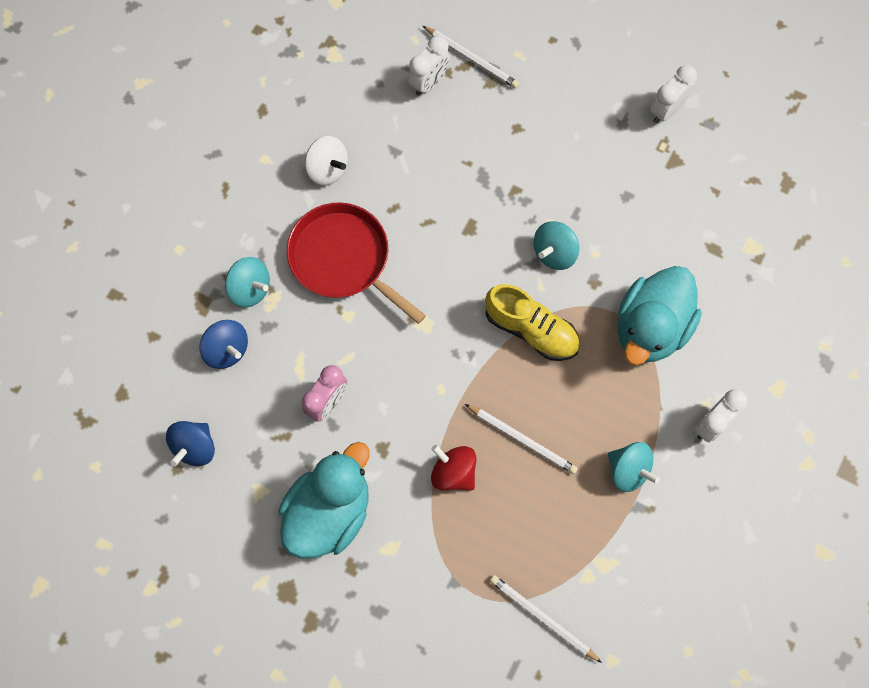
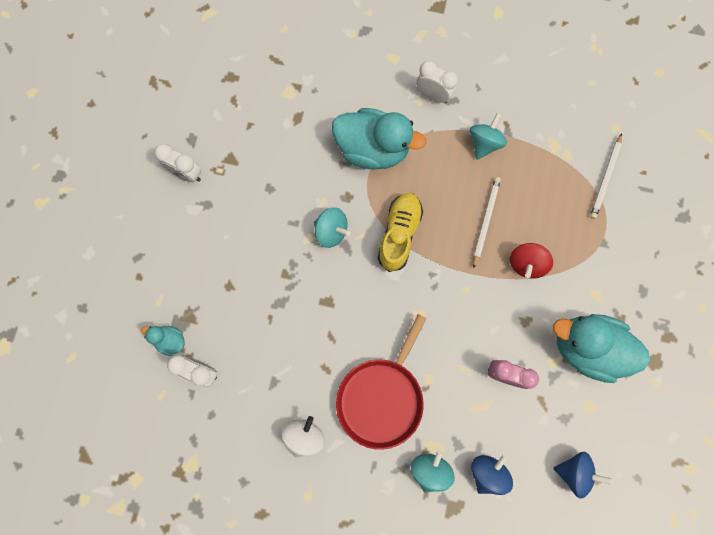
camera: 105 degrees left, 5 degrees up
white pencil [423,26,519,89] -> turquoise duck [141,326,185,356]

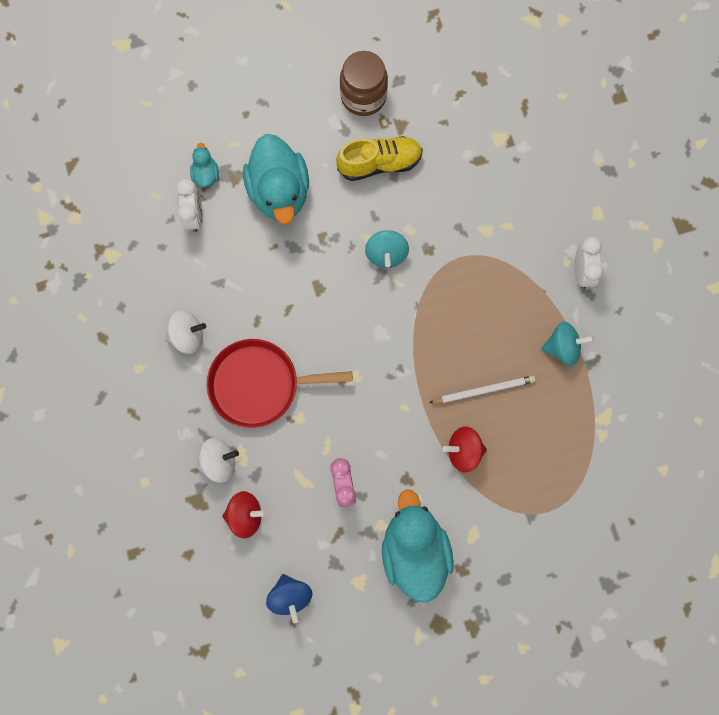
camera: 60 degrees right, 0 degrees up
white clock [154,144,201,182] -> brown jar [340,51,388,116]
turquoise duck [332,108,426,169] -> turquoise duck moved to [243,134,309,224]
yellow shoe [378,193,423,272] -> yellow shoe moved to [336,136,423,181]
turquoise spinning top [411,450,455,493] -> white spinning top [197,438,239,483]
blue spinning top [471,454,513,495] -> red spinning top [222,491,267,539]
white pencil [590,133,622,219] -> none

